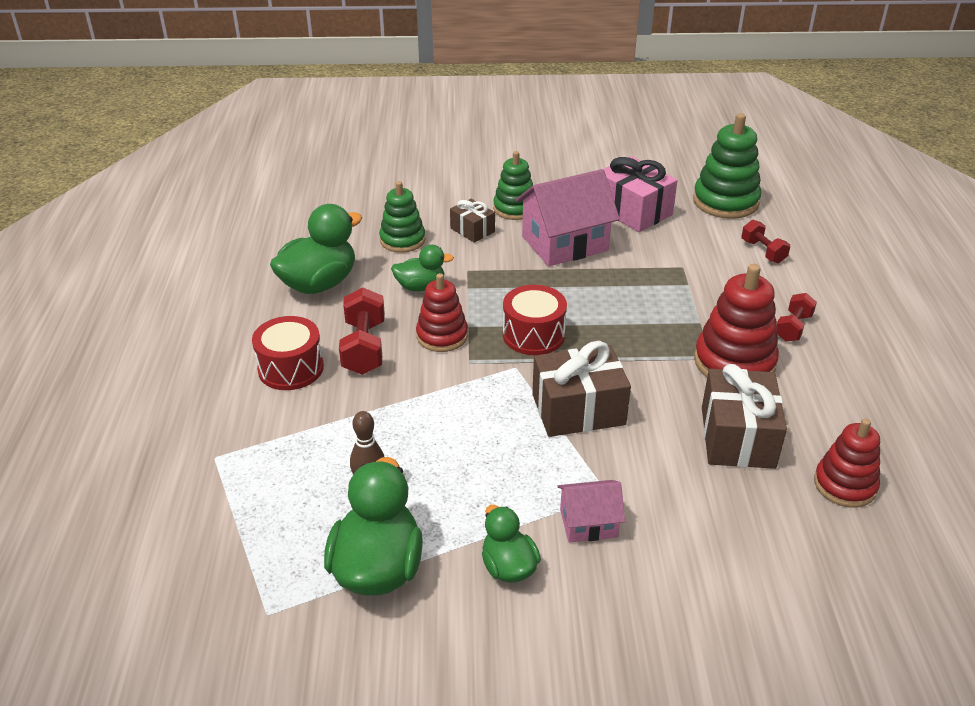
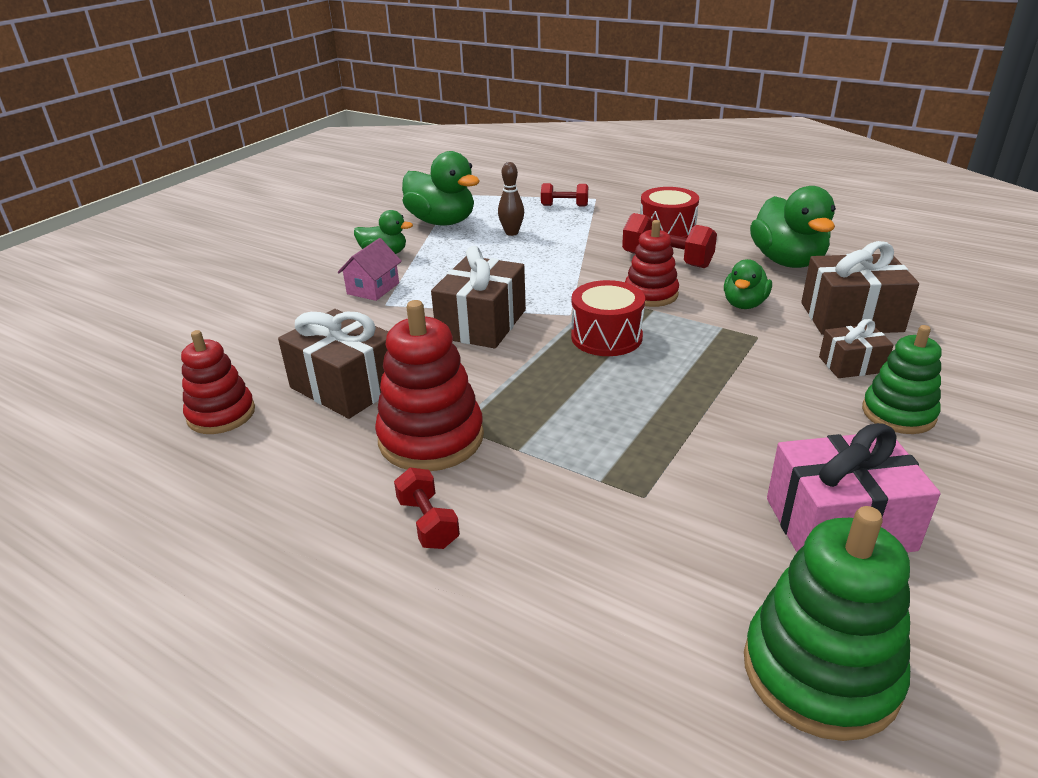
camera: 125 degrees right, 5 degrees down
green stacking toy [379,181,425,253] -> brown gift [801,241,919,335]
pink house [516,169,620,266] -> none
red dumbbell [741,220,790,263] -> red dumbbell moved to [541,183,588,206]

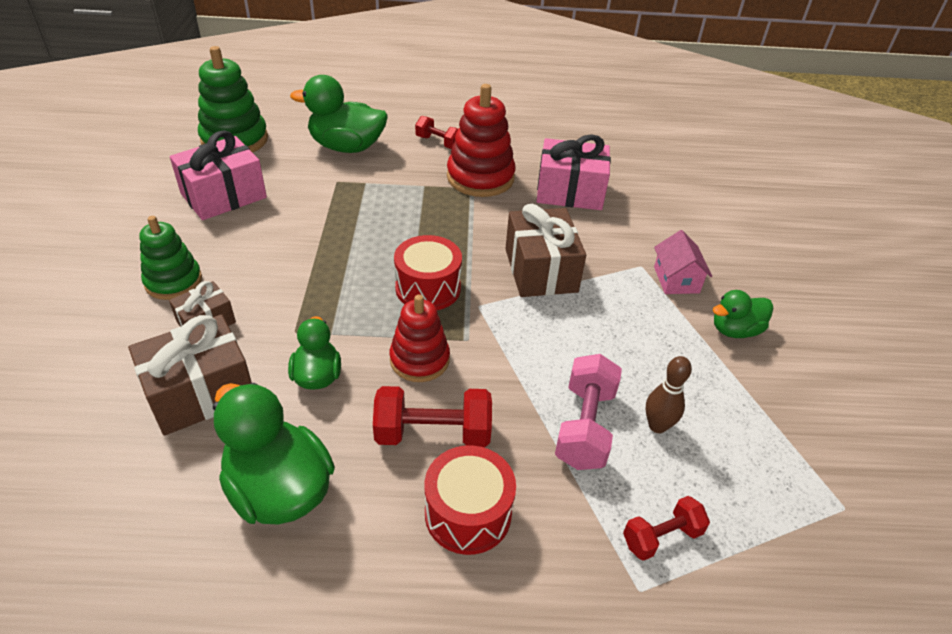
camera: 145 degrees right, 10 degrees up
red stacking toy [181,330,255,434] -> none
brown gift [278,309,388,419] -> pink gift [536,134,611,210]
green duck [402,151,480,225] -> green duck moved to [290,75,388,153]
none -> pink dumbbell [555,354,622,470]

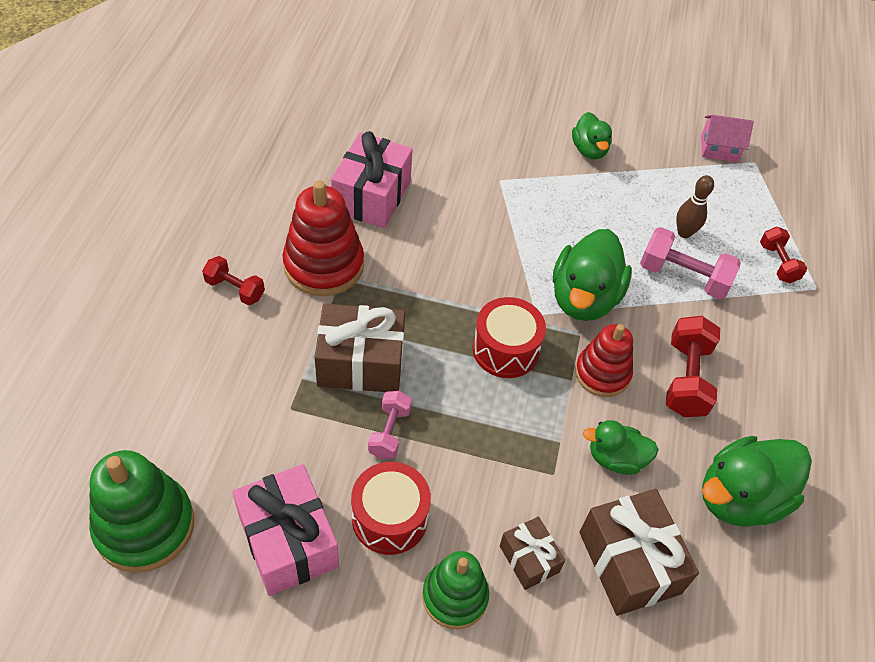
camera: 80 degrees left, 10 degrees up
green duck [290,75,388,153] -> green duck moved to [553,229,632,321]
red dumbbell [415,116,458,149] -> red dumbbell turned 75 degrees clockwise [202,256,265,305]
red drum [425,445,516,555] -> red drum moved to [351,462,431,555]
brown gift [505,204,586,297] -> brown gift moved to [315,303,405,392]
pink house [654,230,712,294] -> pink house moved to [701,115,753,162]
none -> pink dumbbell [368,391,412,459]

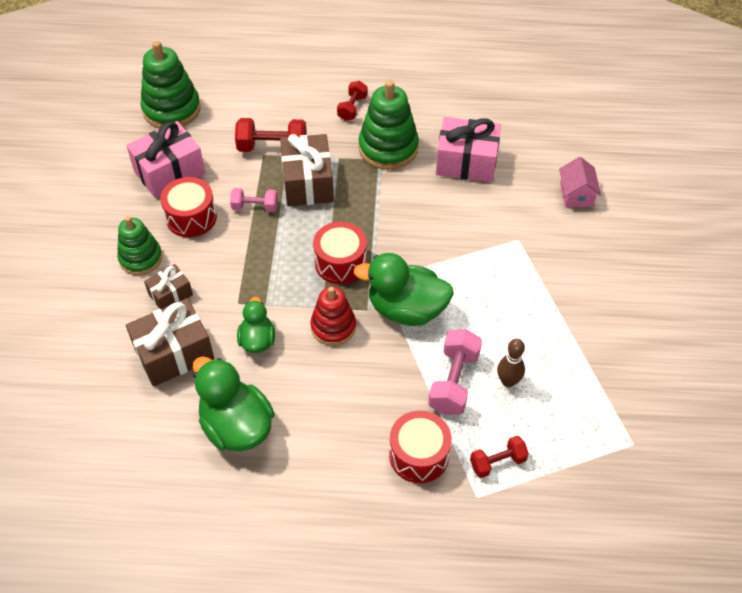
camera: 85 degrees right, 0 degrees up
red stacking toy [283,180,364,296] -> green stacking toy [359,80,419,170]
green duck [572,112,612,159] -> none
red dumbbell [666,316,720,417] -> red dumbbell moved to [235,118,307,152]
pink house [701,115,753,162] -> pink house moved to [559,157,601,207]
none -> red drum [389,411,452,483]

